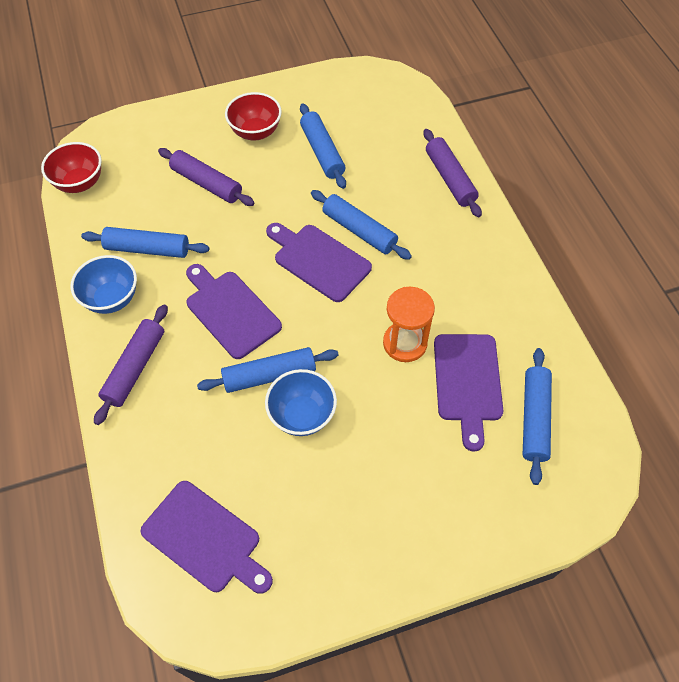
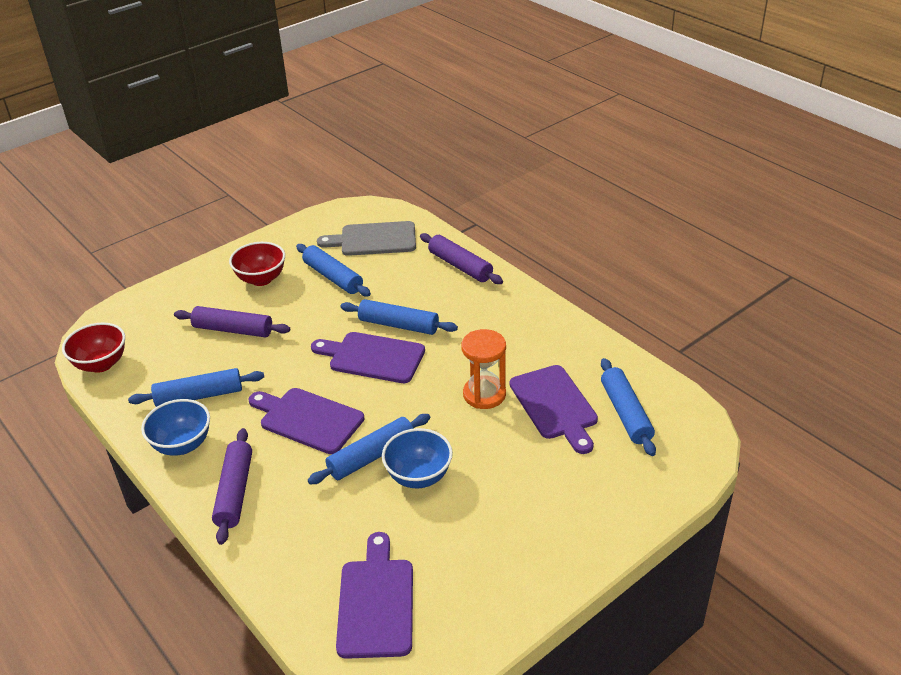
camera: 20 degrees left, 20 degrees down
purple cutting board [140,481,273,594] -> purple cutting board turned 105 degrees counterclockwise [336,532,413,659]
none -> grey cutting board [317,221,416,256]

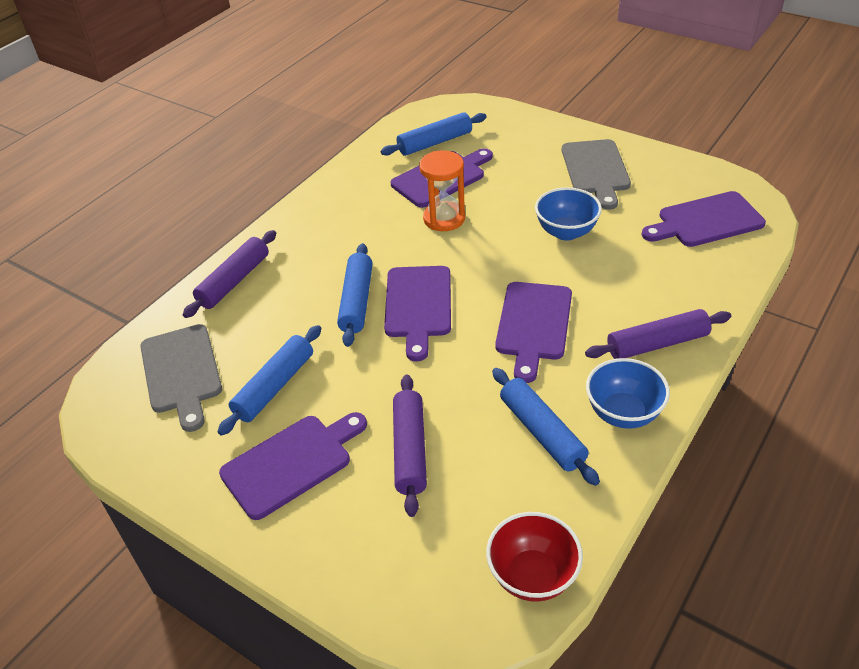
camera: 105 degrees left, 5 degrees up
red bowl [229,242,285,286] -> purple cutting board [219,412,367,520]
blue rolling pin [308,414,430,484] -> none
none -> grey cutting board [562,139,631,210]

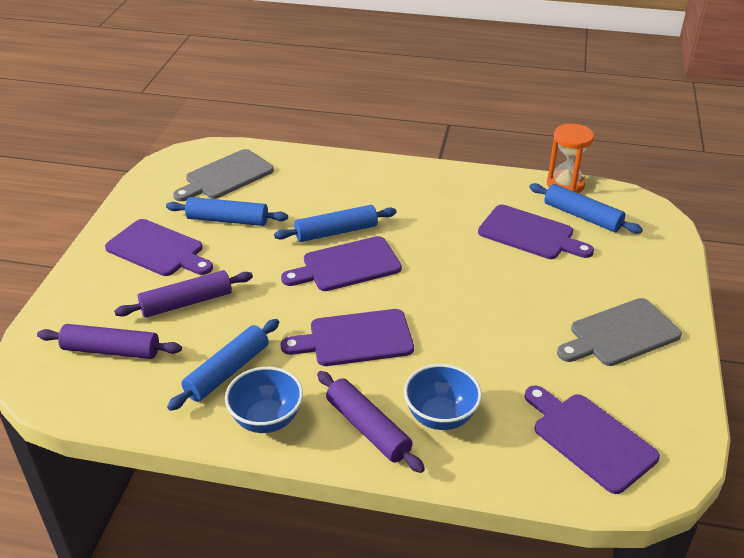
camera: 65 degrees right, 5 degrees down
purple rolling pin [183,230,276,318] -> purple rolling pin moved to [37,324,182,359]
orange hourglass [419,150,465,231] -> orange hourglass moved to [547,124,594,193]
red bowl [486,512,583,602] -> none
blue bowl [535,187,602,241] -> blue bowl moved to [404,364,482,430]

